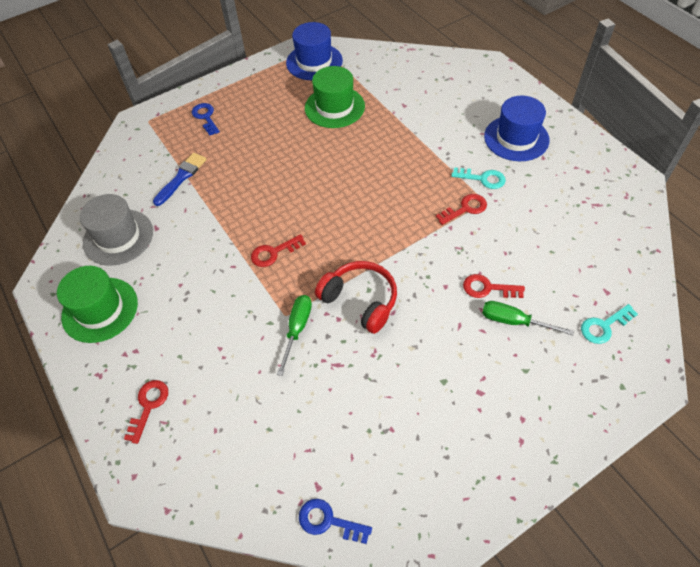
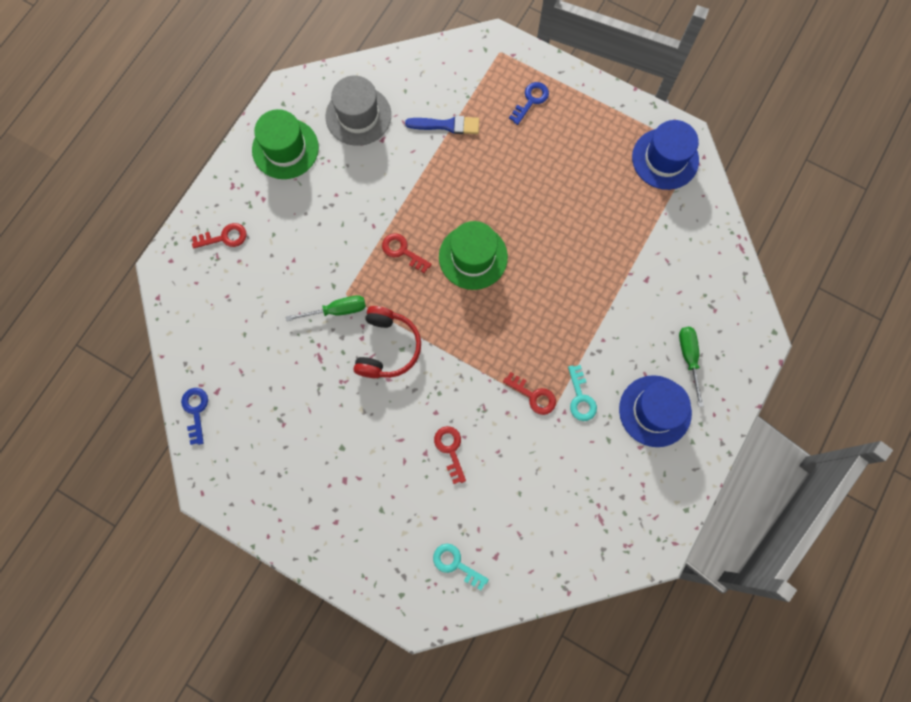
camera: 60 degrees right, 20 degrees up
green hat [305,66,365,128] -> green hat moved to [439,221,508,290]
green screwdriver [482,301,574,336] -> green screwdriver moved to [679,327,704,407]

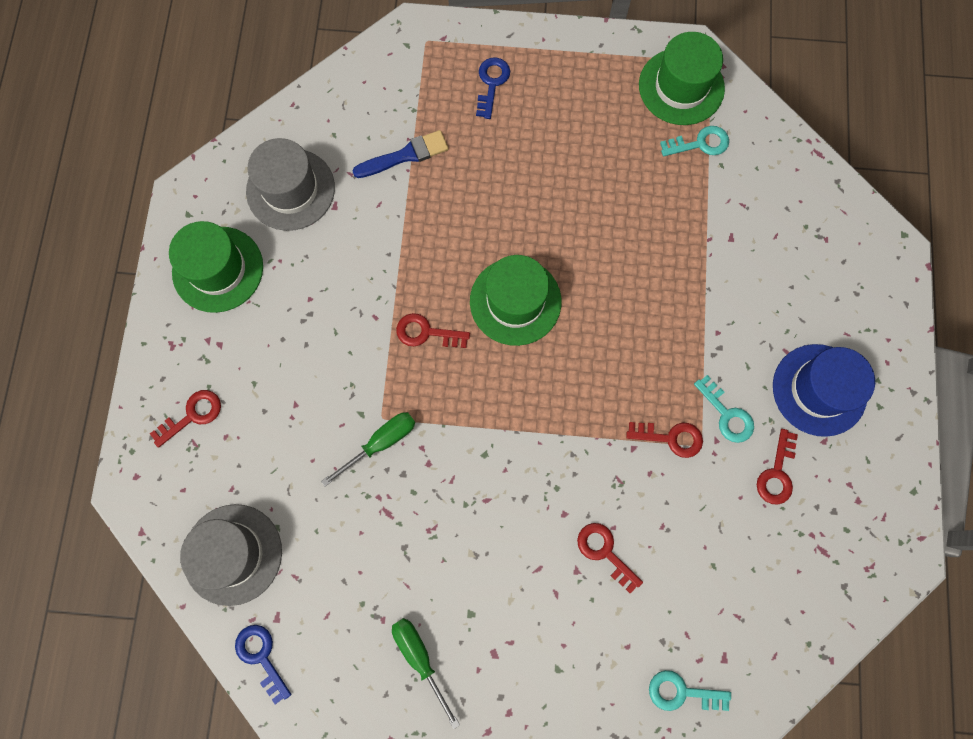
camera: 25 degrees left, 0 degrees up
red headphones [353,306,421,378] -> none
blue hat [632,120,699,190] -> green hat [639,32,725,125]
green screwdriver [679,327,704,407] -> green screwdriver moved to [392,618,460,729]
none -> grey hat [180,504,282,606]
none -> turquoise key [660,126,729,156]
none -> red key [757,429,798,505]

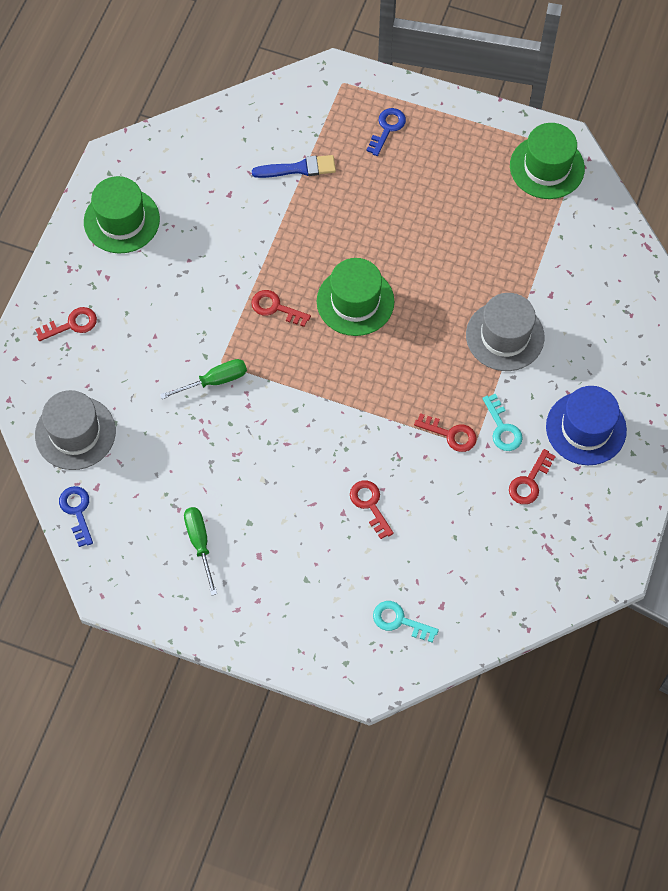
camera: 15 degrees right, 10 degrees down
grey hat [246,138,335,231] -> grey hat moved to [466,293,545,371]
turquoise key [660,126,729,156] -> none

